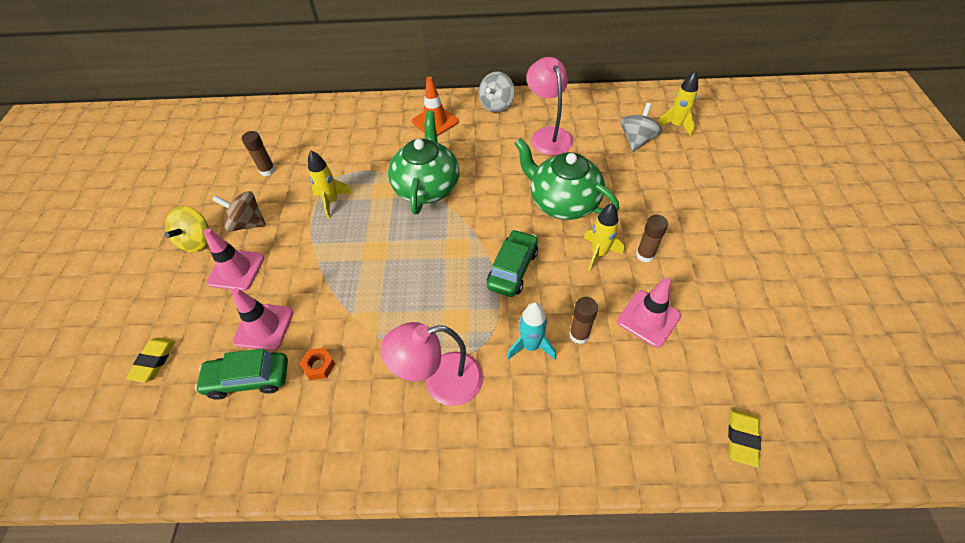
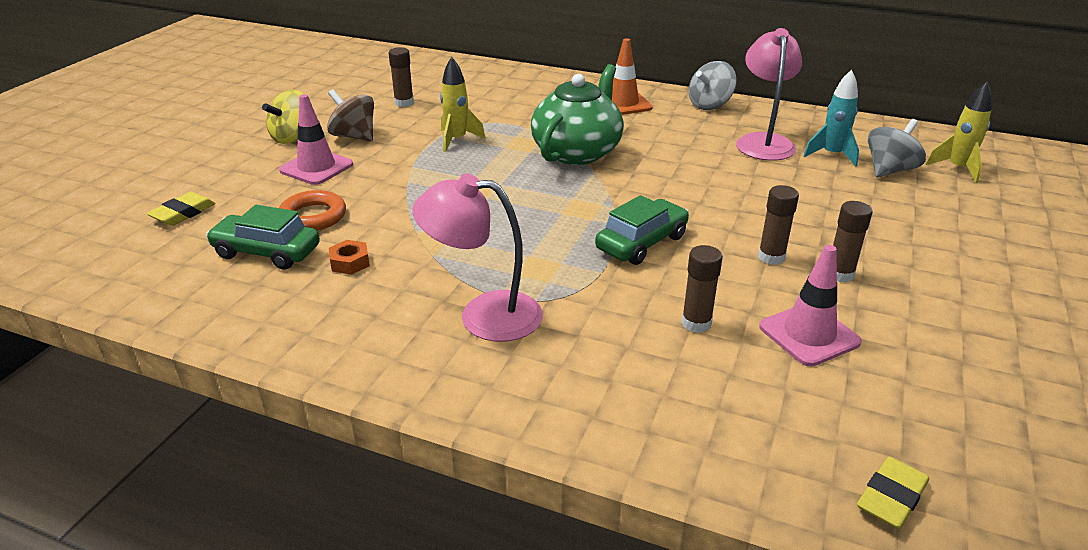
camera: 20 degrees right, 20 degrees down
pink traffic cone [231,288,293,351] -> orange ring [279,190,346,231]
turquoise rocket [507,302,556,360] -> turquoise rocket moved to [804,70,859,167]
green teapot [514,138,619,220] -> none
yellow rocket [584,203,625,272] -> brown glue stick [758,185,799,265]

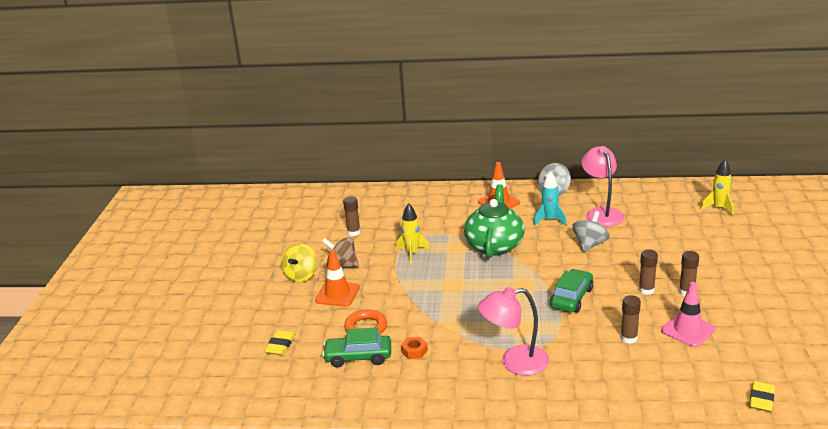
camera: 15 degrees left, 5 degrees down
pink traffic cone [279,94,353,185] -> orange traffic cone [315,250,360,307]
turquoise rocket [804,70,859,167] -> turquoise rocket moved to [533,171,566,226]
grey spinning top [868,119,926,177] -> grey spinning top moved to [572,211,610,252]

